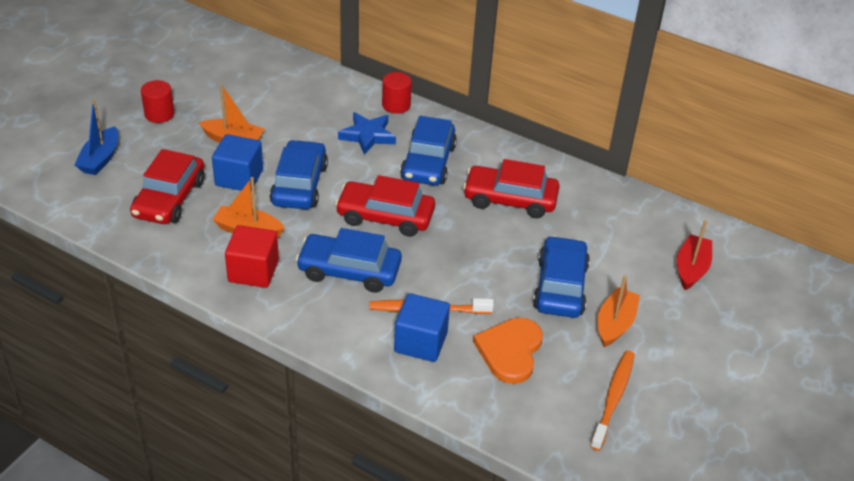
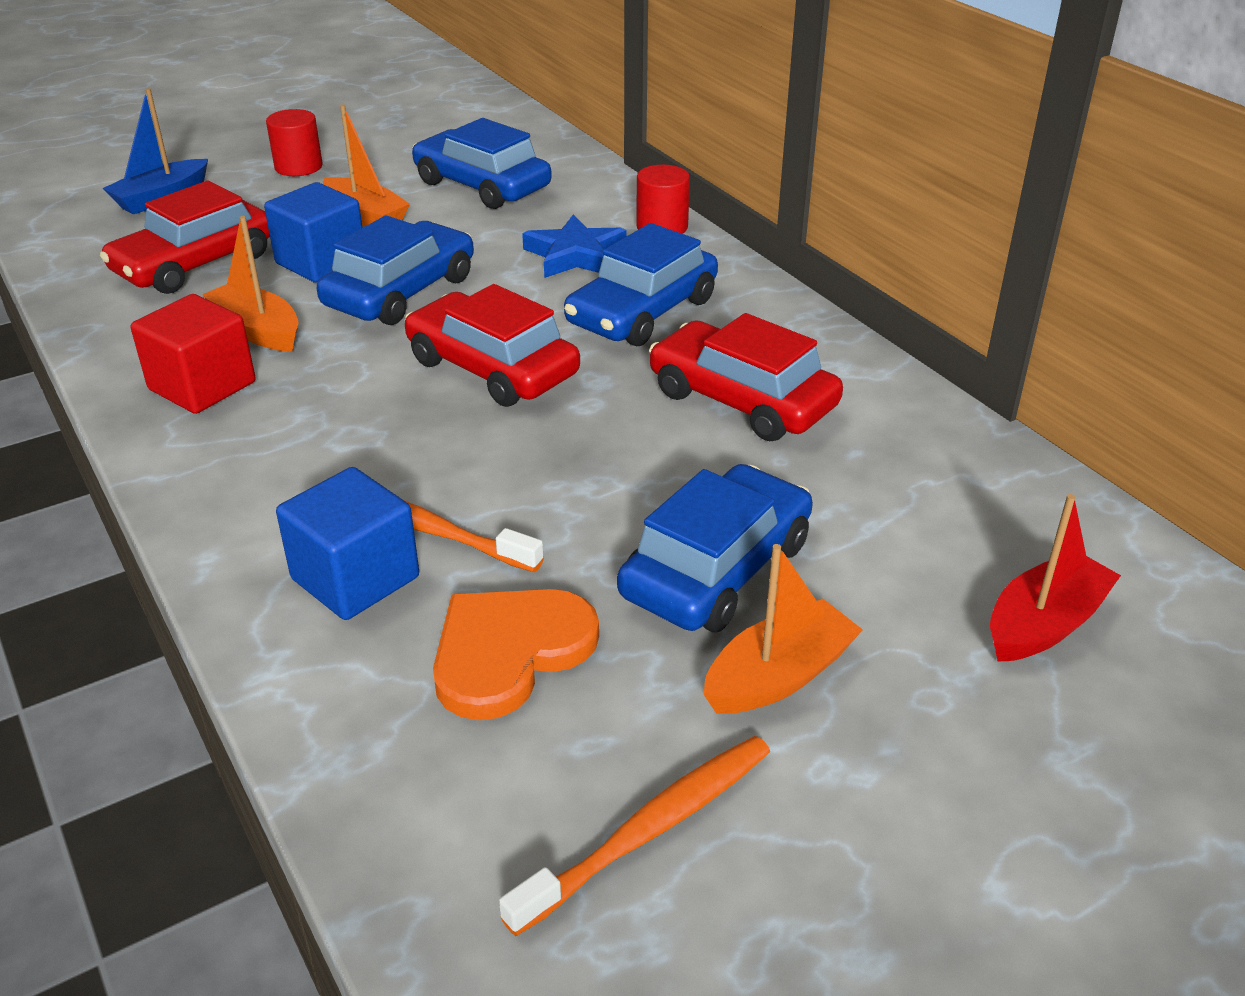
camera: 30 degrees right, 5 degrees down
blue car [296,228,402,293] -> blue car moved to [412,118,552,209]

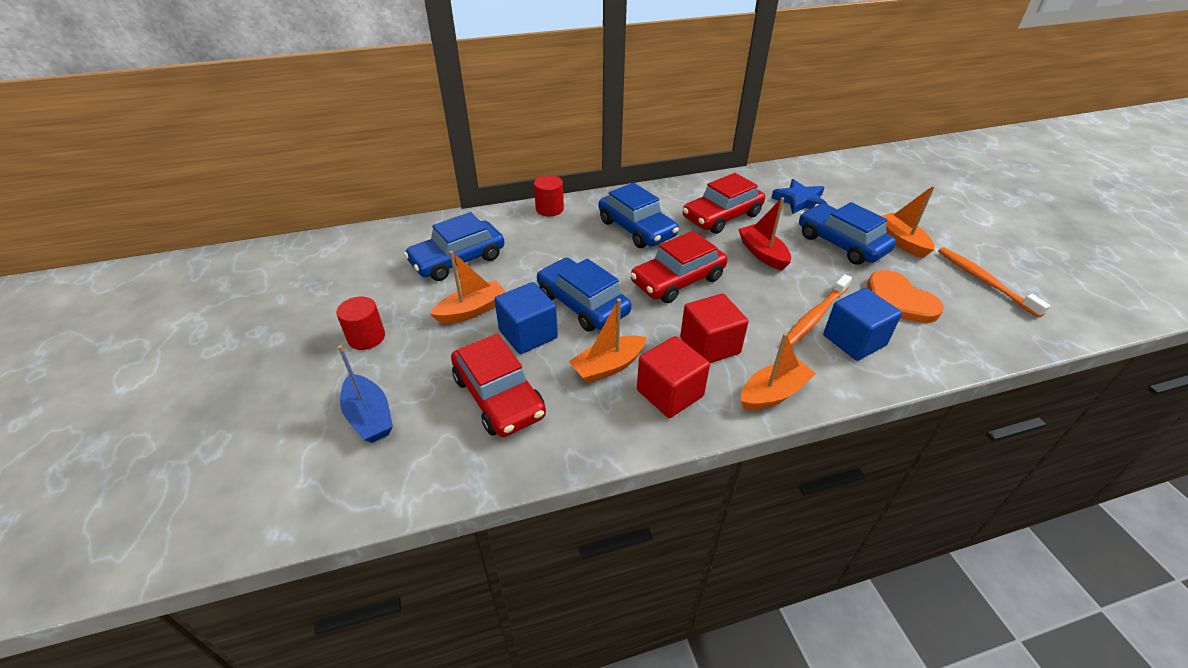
camera: 75 degrees left, 5 degrees up
blue star [522,214,627,278] -> blue star moved to [771,179,828,214]
red boat [990,494,1121,662] -> red boat moved to [738,197,791,271]
none -> red cube [680,294,749,363]
none -> orange boat [741,333,816,410]

